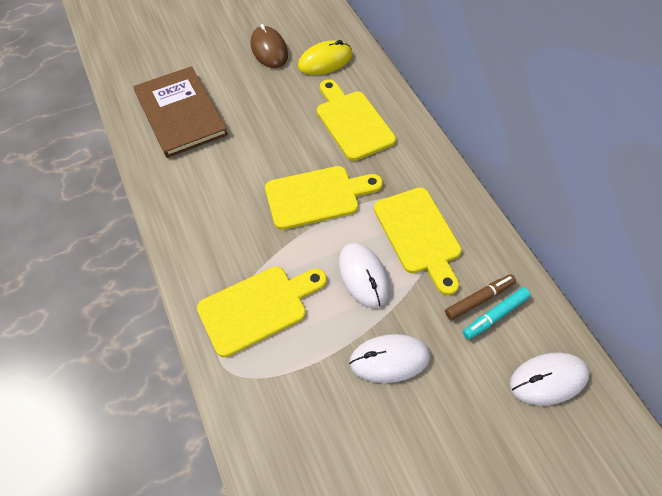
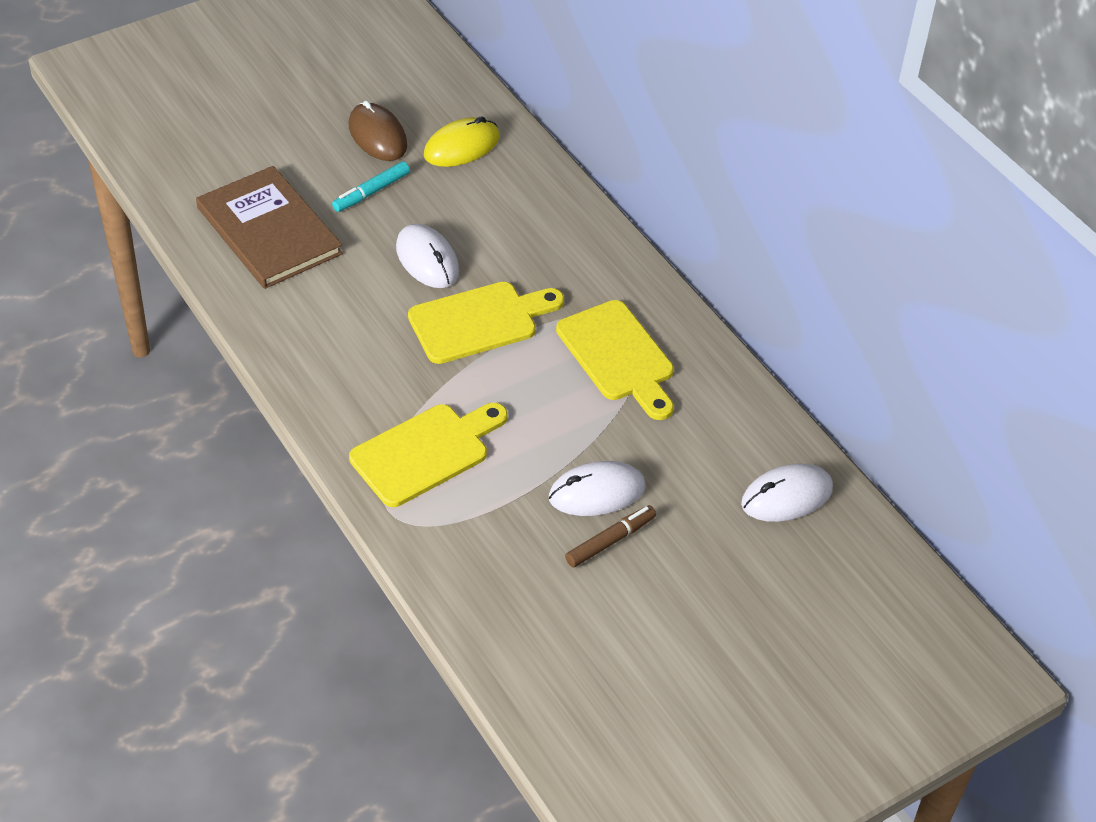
camera: 10 degrees left, 10 degrees down
yellow cutting board [317,79,396,161] -> none
white mouse [338,243,389,308] -> white mouse moved to [396,224,459,288]
brown marker [445,274,516,320] -> brown marker moved to [565,505,656,567]
turquoise marker [463,287,531,339] -> turquoise marker moved to [332,161,410,212]

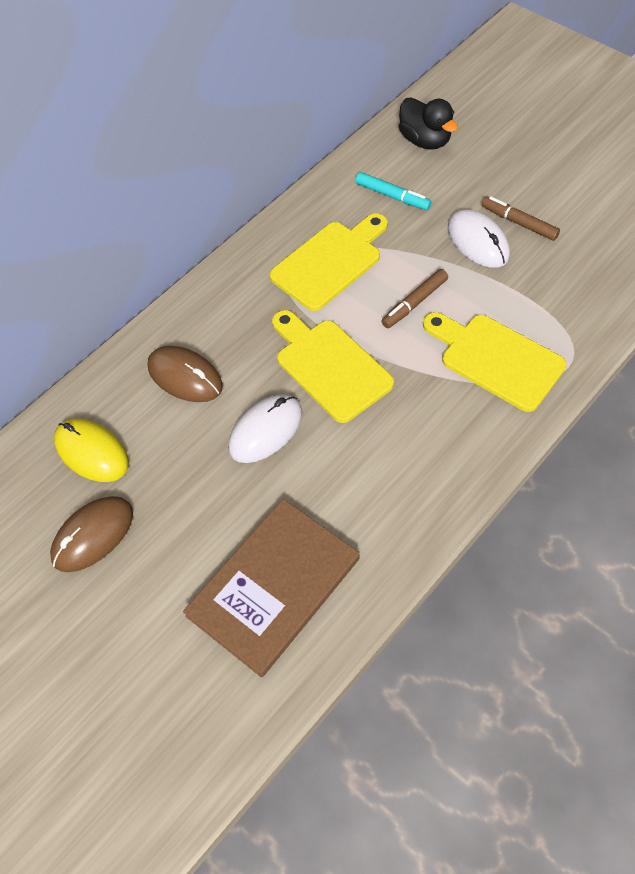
camera: 100 degrees left, 10 degrees up
turquoise marker [332,161,410,212] -> turquoise marker moved to [356,172,431,210]
white mouse [741,464,833,522] -> black duck [399,97,458,150]
none -> brown mouse [148,346,223,402]
none -> brown marker [382,269,448,328]

